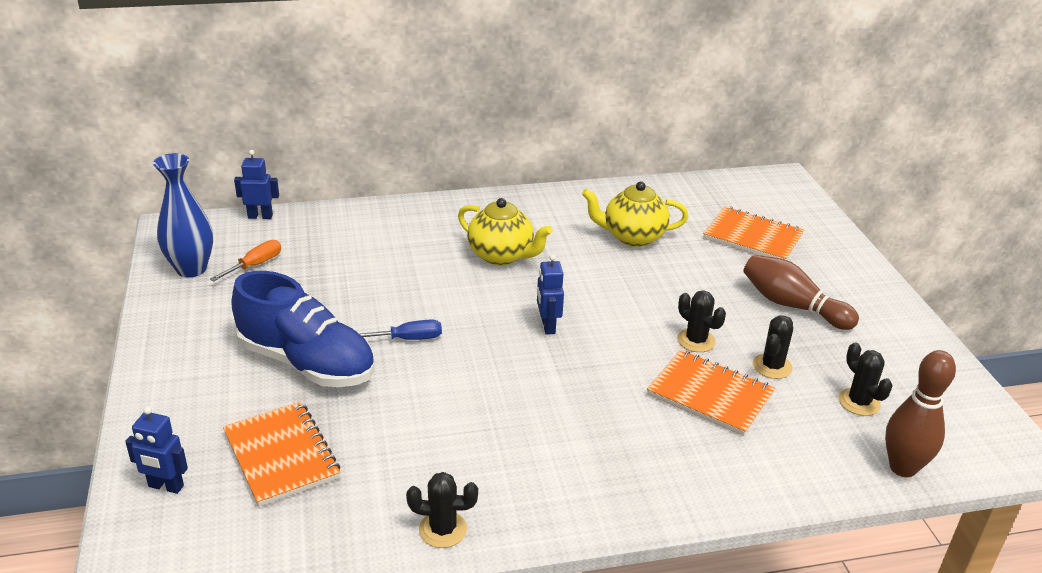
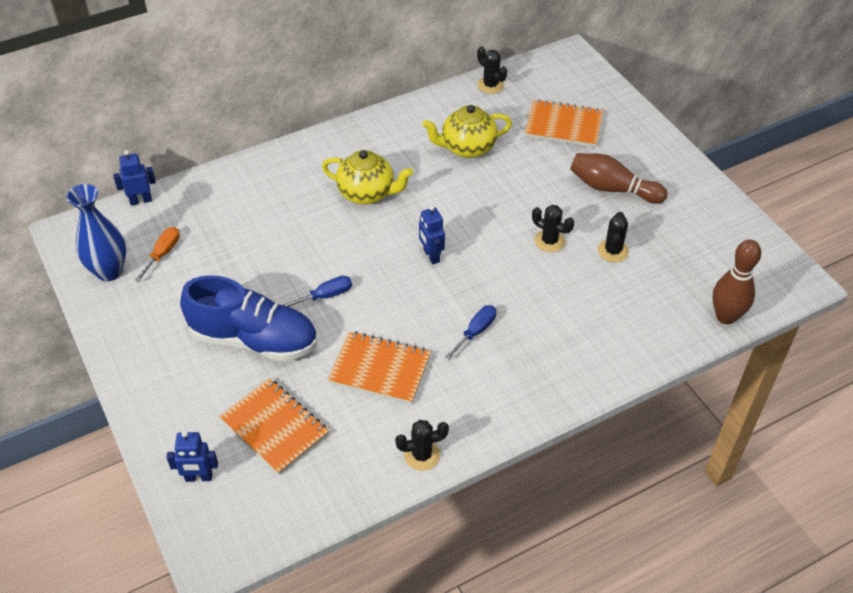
camera: 15 degrees left, 15 degrees up
orange notebook [647,350,775,436] -> orange notebook moved to [327,331,431,404]
black cactus [839,342,893,416] -> black cactus moved to [477,47,507,94]
none -> blue screwdriver [445,305,497,359]

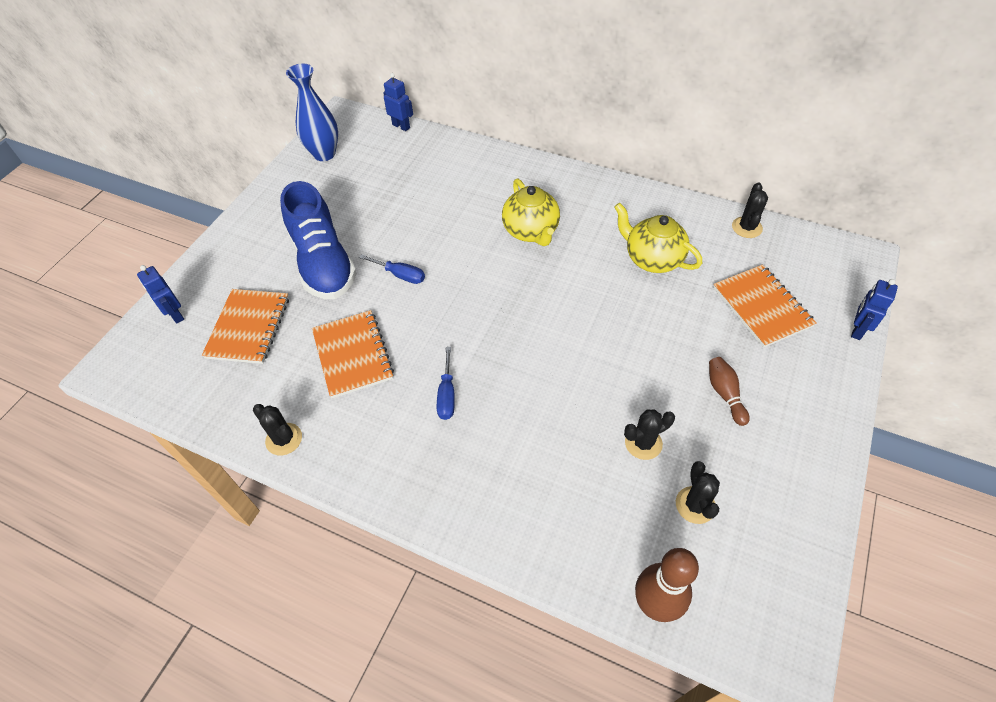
camera: 55 degrees right, 5 degrees up
orange screwdriver [135,227,180,282] -> none
blue robot [419,205,445,264] -> blue robot moved to [851,279,898,340]
blue screwdriver [445,305,497,359] -> blue screwdriver turned 90 degrees clockwise [437,347,455,420]
black cactus [532,205,574,252] -> black cactus moved to [676,461,720,524]
brown bowling pin [570,153,667,204] -> brown bowling pin [709,357,750,426], size x0.61

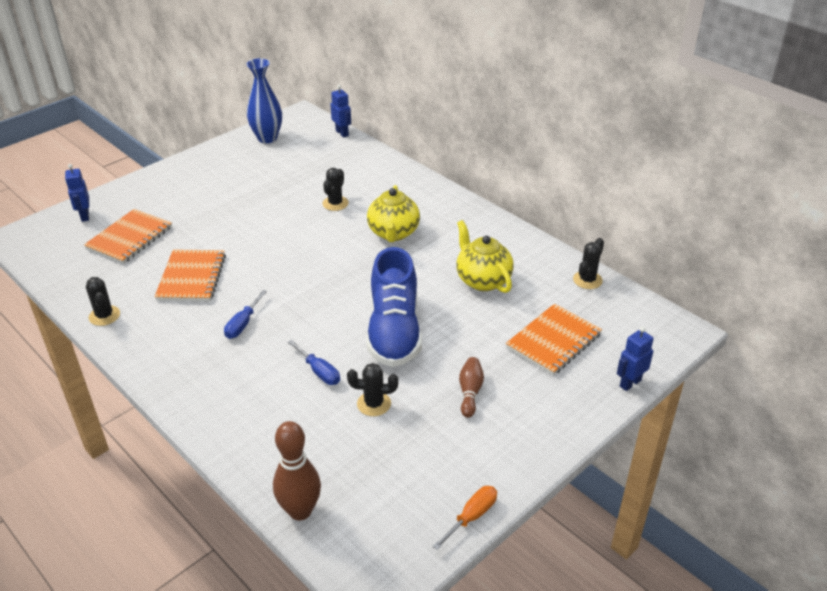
camera: 20 degrees right, 15 degrees down
blue shoe [280,181,357,299] -> blue shoe moved to [366,247,422,367]
blue screwdriver [359,254,425,284] -> blue screwdriver moved to [288,340,340,385]
black cactus [676,461,720,524] -> black cactus moved to [323,168,349,211]
orange notebook [713,264,816,348] -> orange notebook turned 45 degrees clockwise [506,303,602,375]
none -> orange screwdriver [433,486,497,550]

